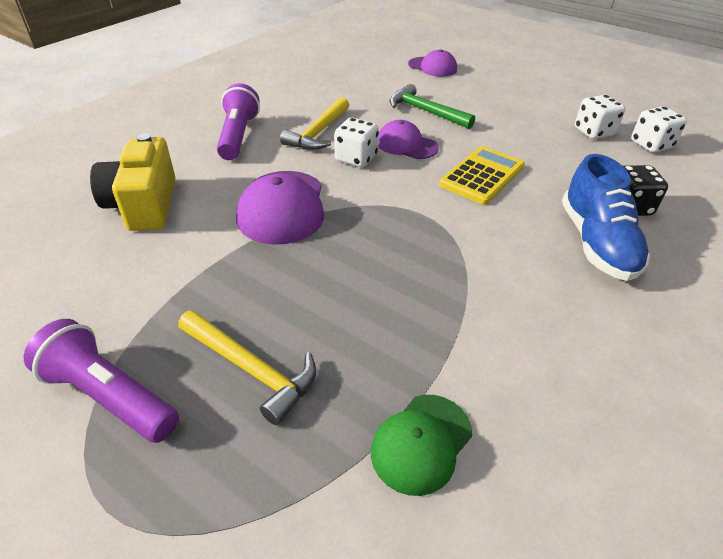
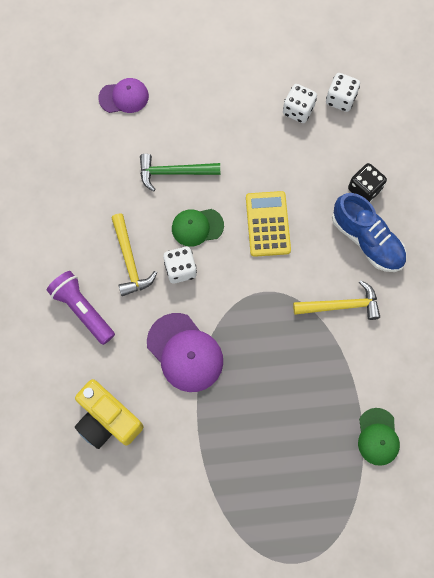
camera: 40 degrees left, 30 degrees up
purple flashlight [24,319,179,443] -> none
yellow hammer [178,310,316,425] -> yellow hammer moved to [293,280,380,320]
purple cap [378,120,439,159] -> green cap [172,209,224,247]

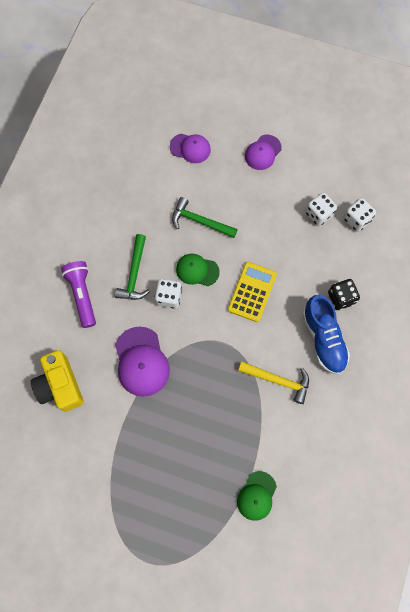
camera: 25 degrees right, 0 degrees up
yellow hammer [111,214,157,296] -> green hammer [115,234,150,300]
none -> purple cap [245,135,282,170]

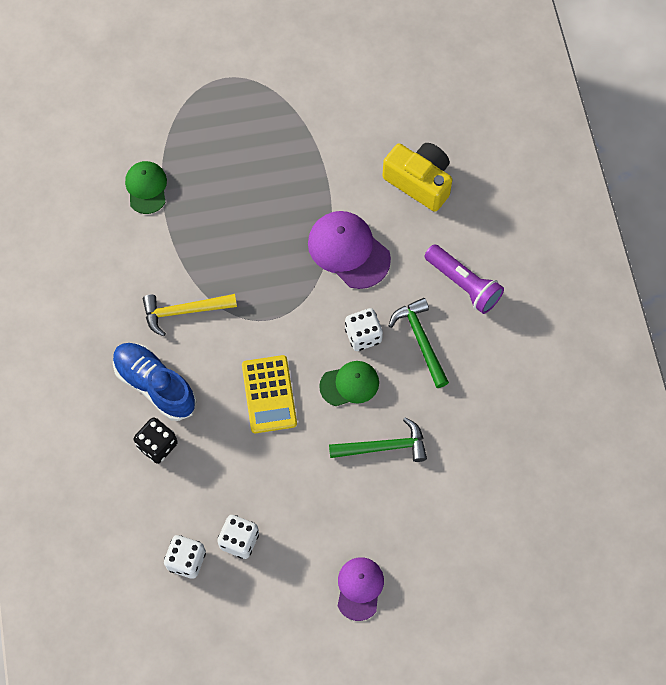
camera: 150 degrees right, 5 degrees down
purple cap [170,134,211,163] -> none

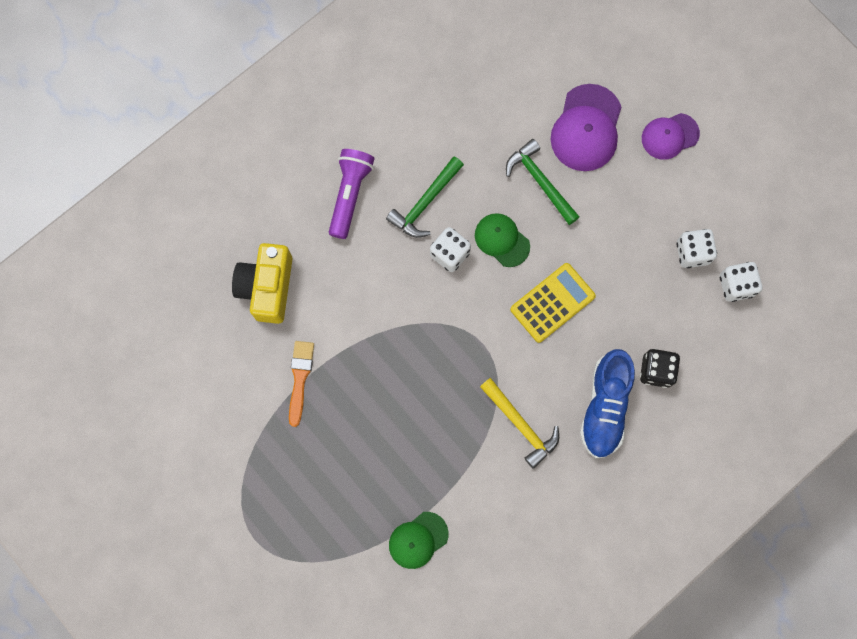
camera: 120 degrees left, 10 degrees up
purple cap [308,211,391,289] -> purple cap moved to [551,84,621,171]
none -> orange brush [289,341,314,427]

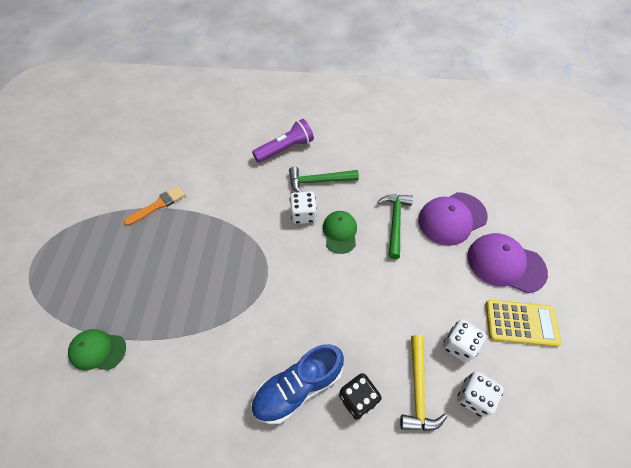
camera: 45 degrees right, 20 degrees down
yellow camera [232,243,292,324] -> none
yellow hammer [480,378,559,469] -> yellow hammer moved to [400,335,447,431]
yellow calculator [510,263,596,343] -> yellow calculator moved to [485,300,562,347]
purple cap [642,113,700,160] -> purple cap [467,233,548,293], size x1.55

